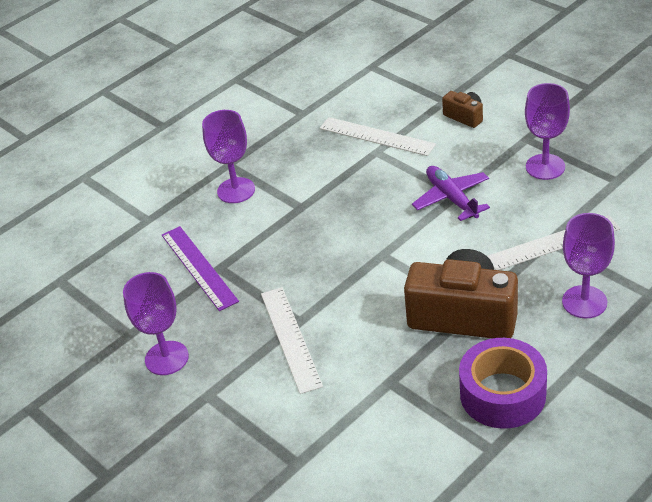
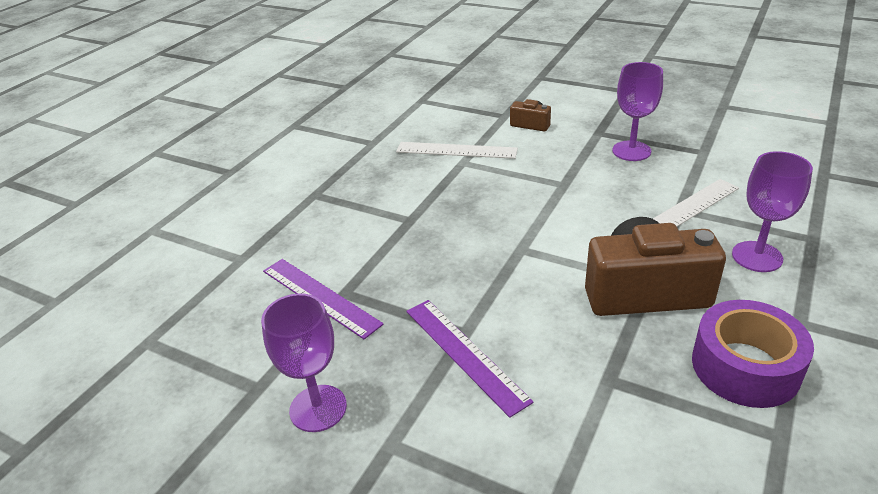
camera: 20 degrees left, 5 degrees down
purple goblet [202,110,255,203] -> none
white ruler [261,287,323,394] -> purple ruler [406,300,534,418]
purple plane [412,166,490,221] -> none

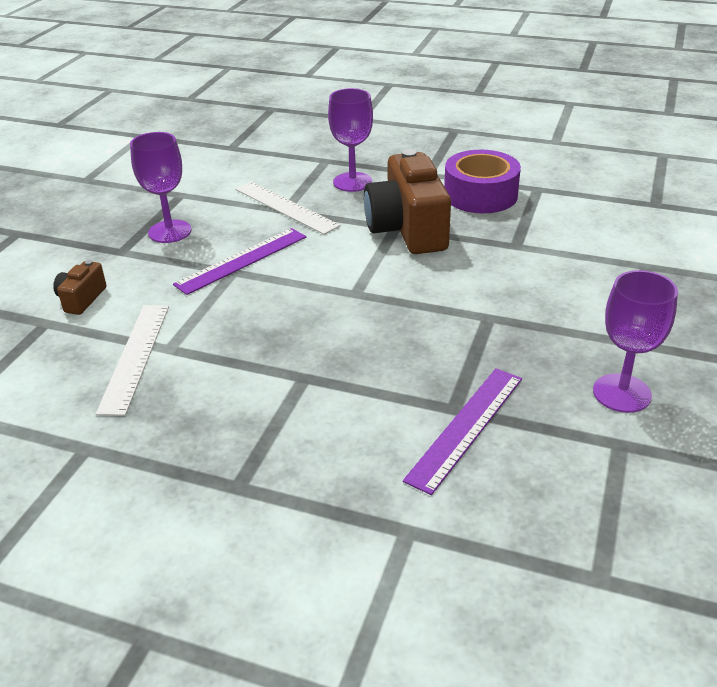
camera: 100 degrees left, 0 degrees up
purple ruler [406,300,534,418] -> purple ruler moved to [173,228,306,295]

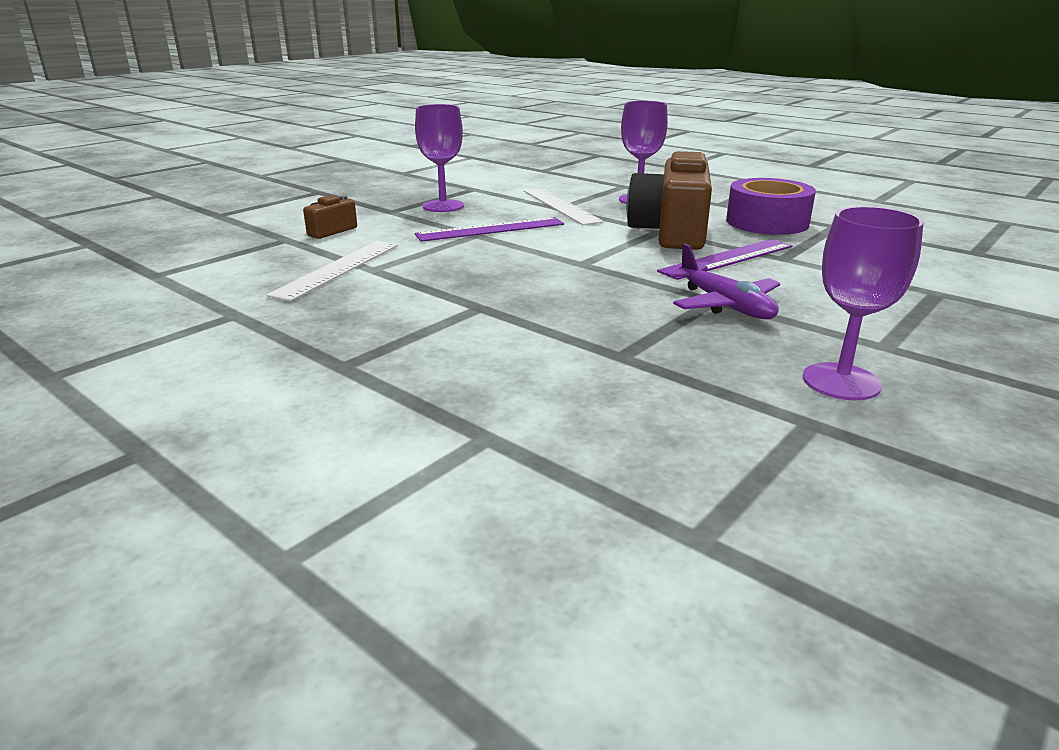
camera: 20 degrees right, 10 degrees down
purple ruler [403,368,522,495] -> purple ruler moved to [657,239,792,280]
none -> purple plane [665,243,780,319]

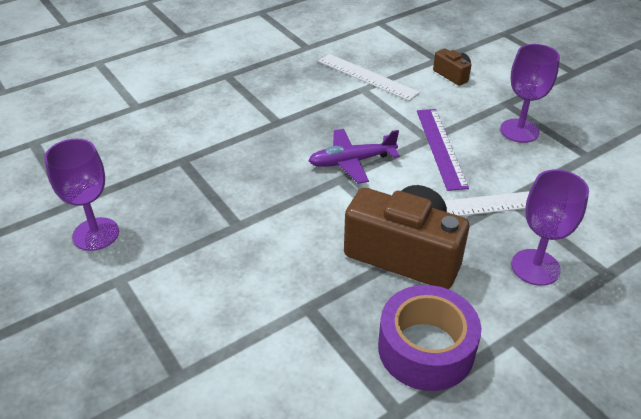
camera: 105 degrees right, 15 degrees up
purple ruler [657,239,792,280] -> none
purple plane [665,243,780,319] -> purple plane moved to [308,129,400,184]

